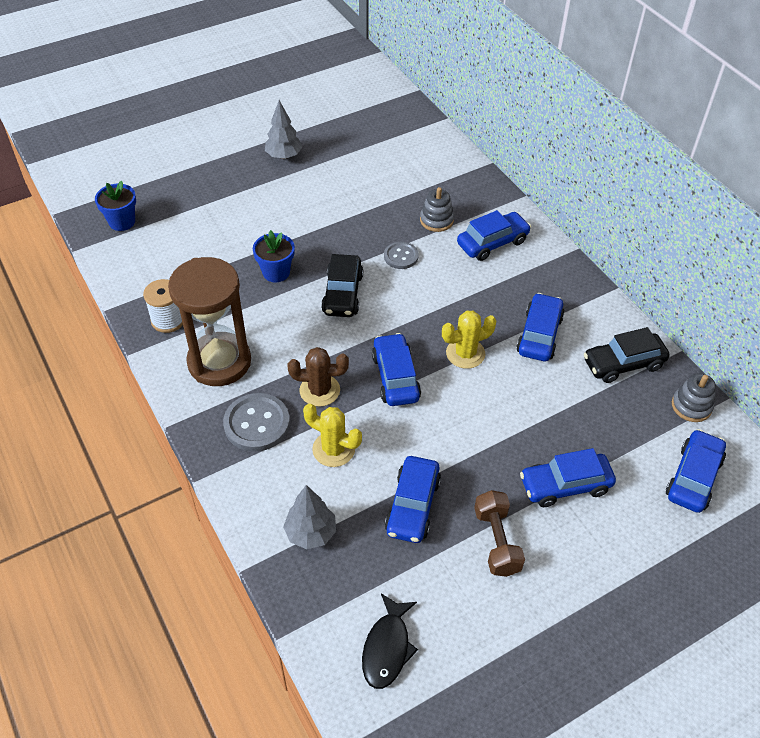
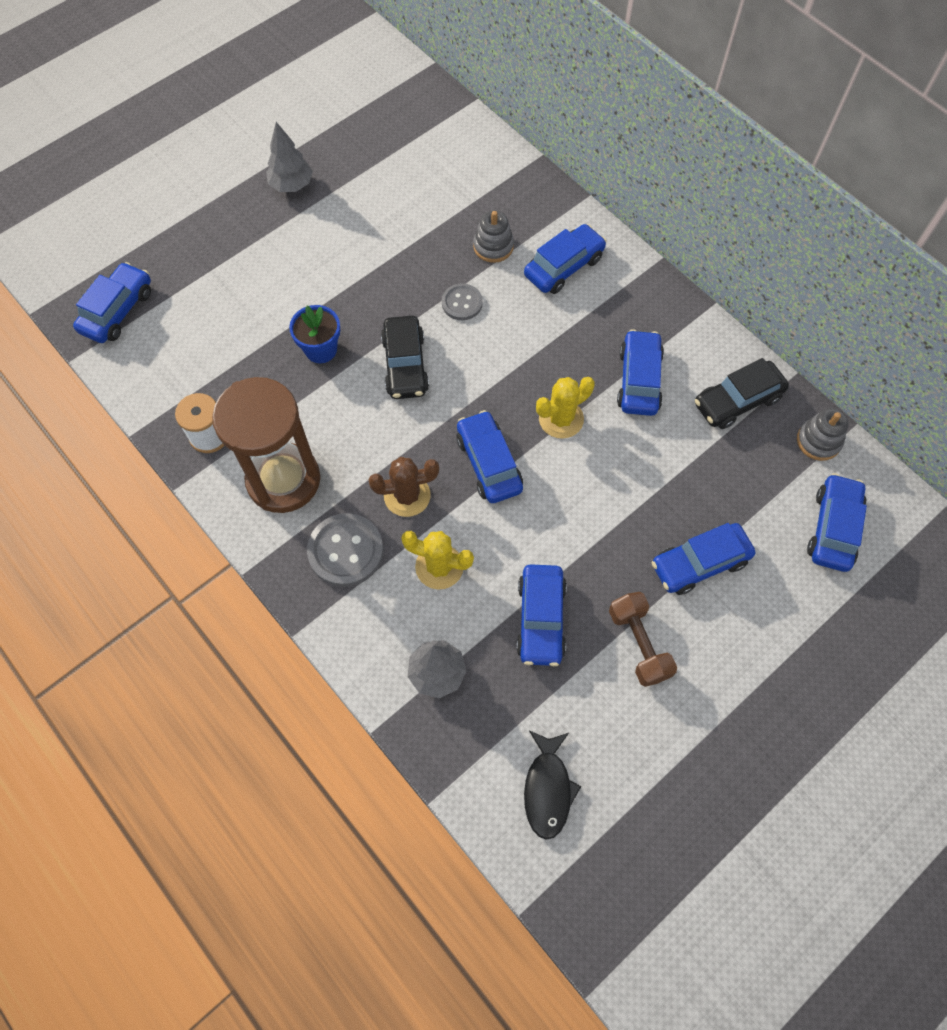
camera: 10 degrees left, 15 degrees up
blue flower pot [95,181,136,231] -> blue car [73,262,151,343]

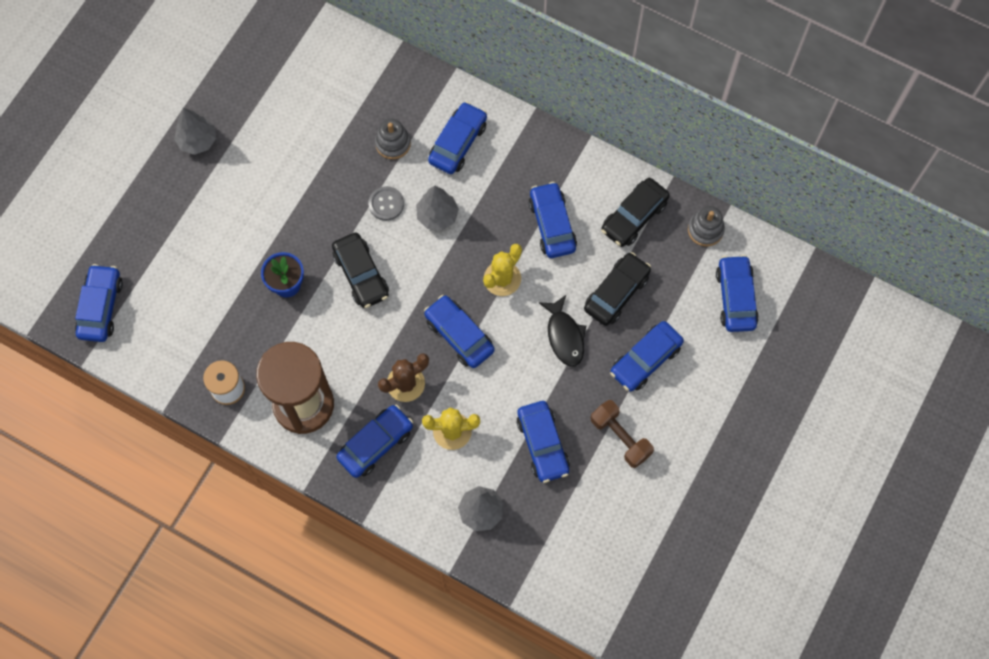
camera: 20 degrees left, 5 degrees up
grey button [307,513,383,587] -> blue car [336,405,413,478]
black fish [524,730,581,840] -> black fish moved to [539,295,586,366]
none -> grey tree [416,186,459,230]
none -> black car [584,252,651,326]

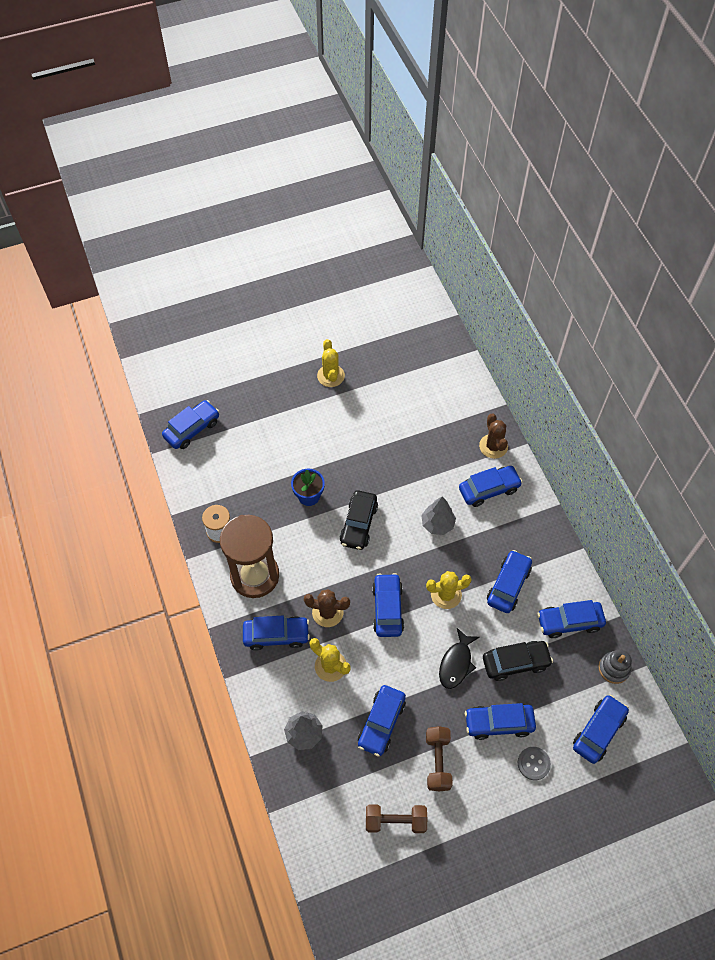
camera: 40 degrees right, 10 degrees down
grey tree [174,108,216,155] -> yellow cactus [317,339,345,387]
grey button [369,186,404,221] -> grey button moved to [518,747,551,780]
grey stacking toy [375,119,411,159] -> none
black car [601,178,670,247] -> blue car [537,600,606,638]
none -> brown dumbbell [366,804,427,833]
none -> brown cactus [479,413,508,459]

